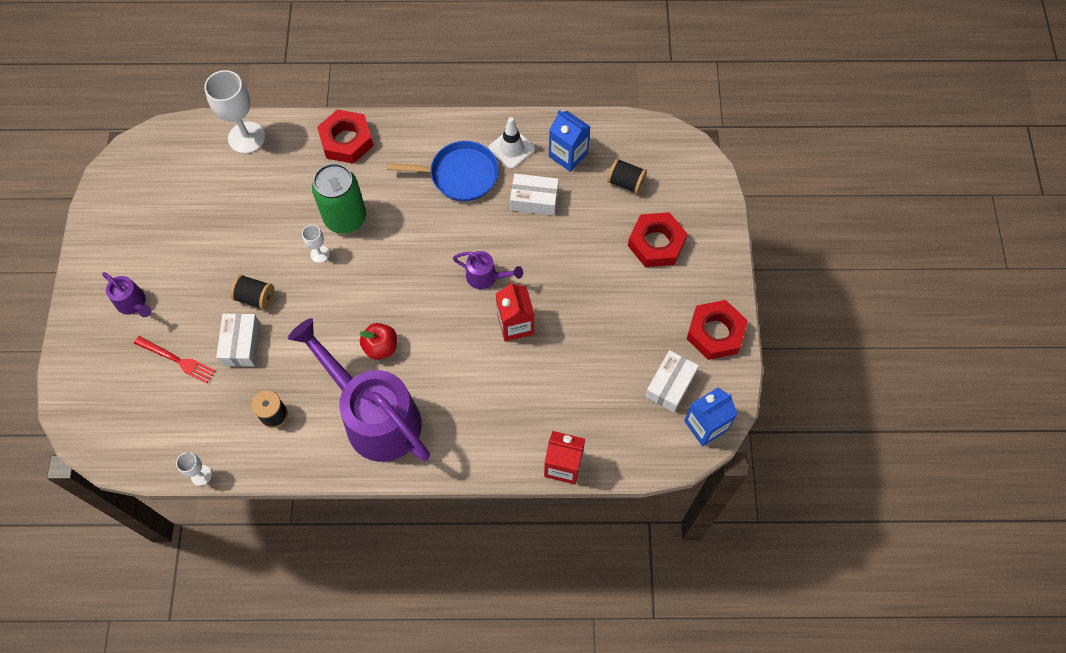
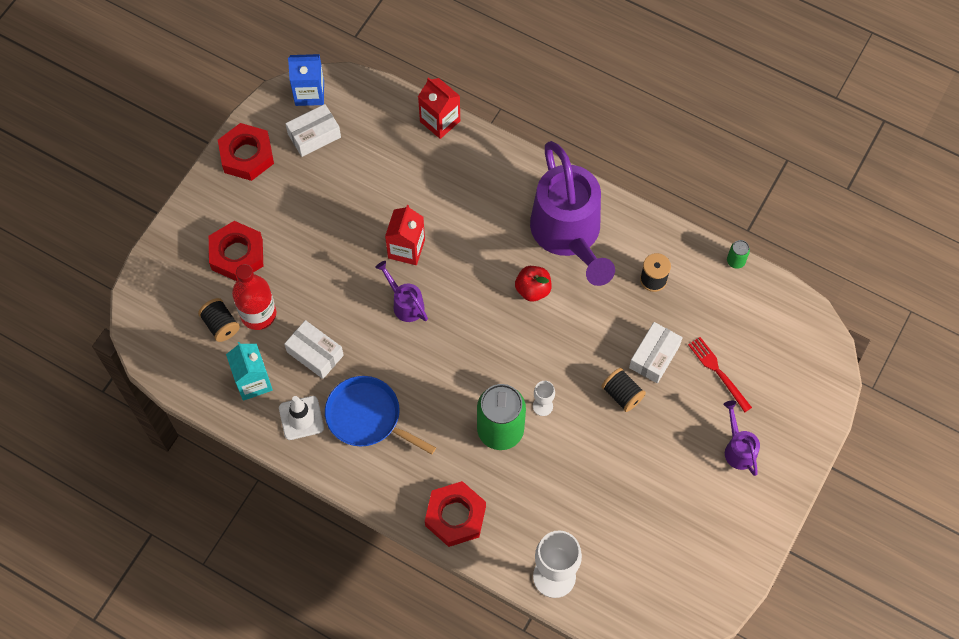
camera: 150 degrees left, 0 degrees up
white goblet [176,452,212,486] -> green can [727,240,750,269]
blue carton [549,110,591,172] -> turquoise carton [226,342,273,401]
none -> red bottle [232,264,276,330]

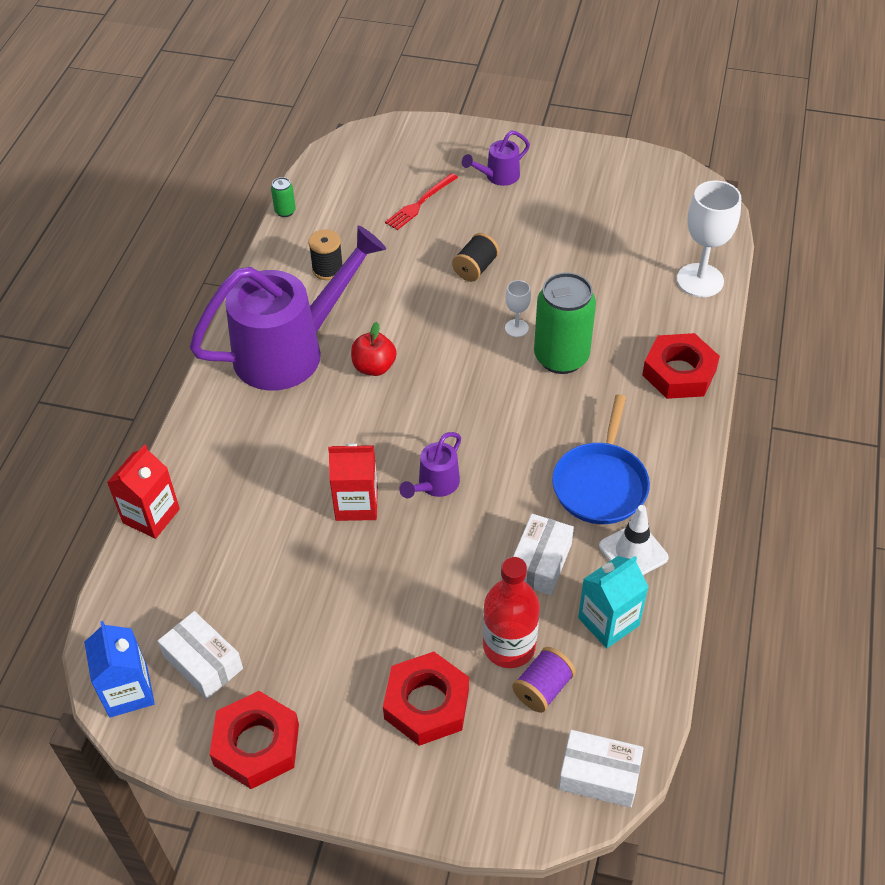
camera: 105 degrees left, 15 degrees down
black spool [198,298,240,342] -> purple spool [512,647,576,713]
white box [629,322,683,383] -> white box moved to [558,730,643,808]

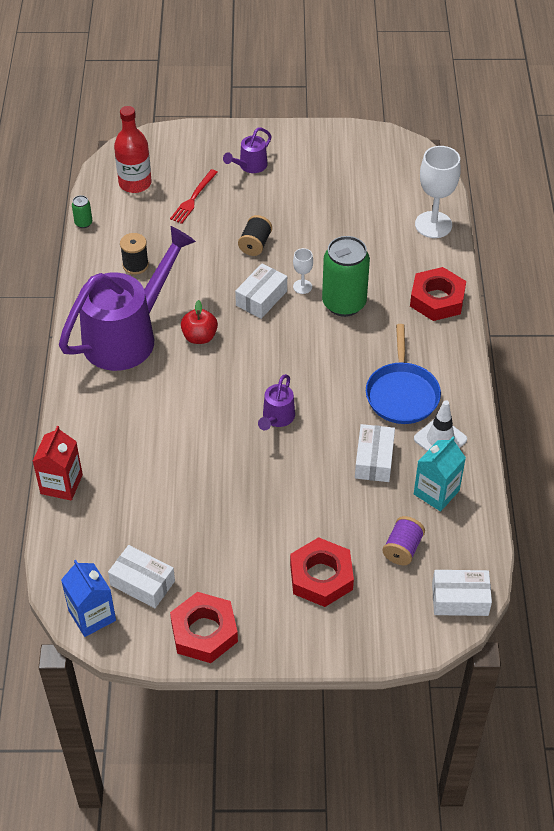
camera: 15 degrees left, 0 degrees up
red carton [328,443,378,521] -> none
red bottle [483,557,540,668] -> red bottle moved to [114,106,152,193]
none -> white box [235,264,287,319]

